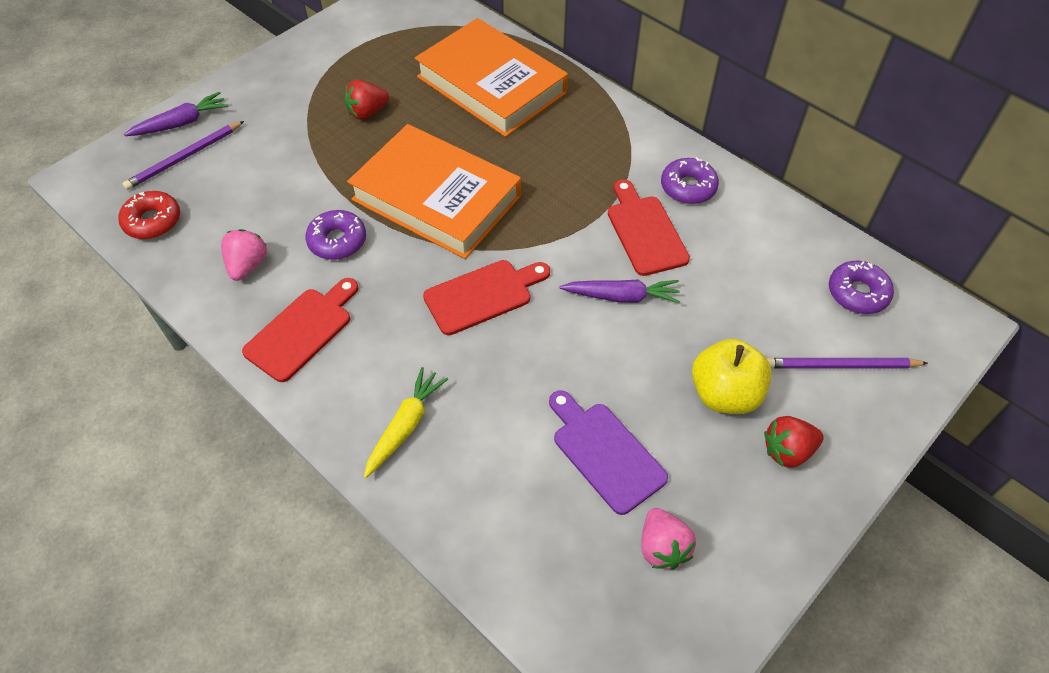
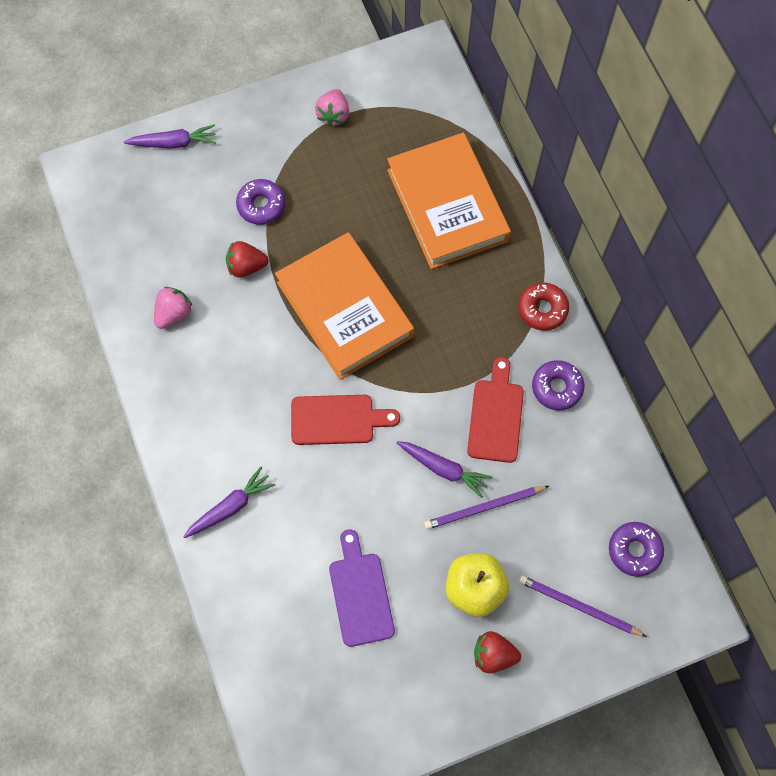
camera: 25 degrees right, 15 degrees up
red donut [118,191,180,239] -> red donut moved to [518,282,569,331]
purple pencil [122,121,244,190] -> purple pencil moved to [424,486,549,530]
red cutting board [242,278,358,382] -> none
purple donut [305,210,366,260] -> purple donut moved to [236,179,285,225]
red strawberry [344,80,389,120] -> red strawberry moved to [226,241,269,278]
yellow carrot [364,367,448,478] -> purple carrot [184,467,275,538]
pink strawberry [641,508,696,570] -> pink strawberry moved to [315,89,349,127]

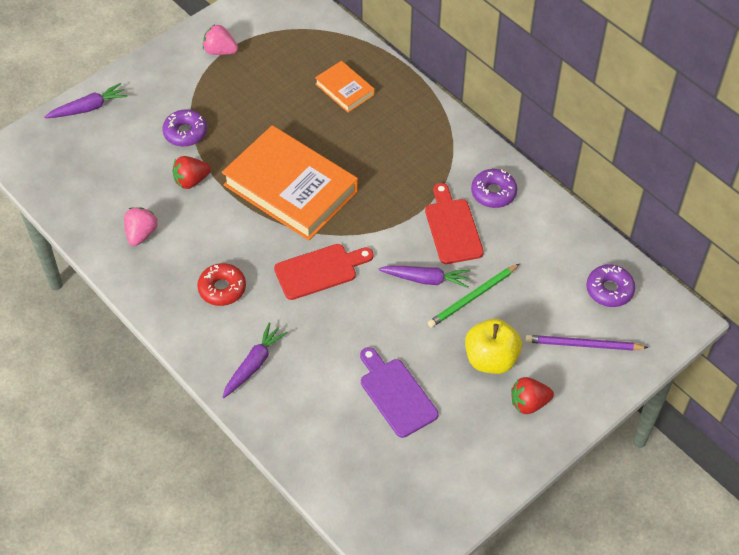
camera: 20 degrees left, 15 degrees down
pink strawberry [315,89,349,127] -> pink strawberry turned 120 degrees clockwise [203,24,238,55]
orange book [387,133,511,269] -> orange book [315,61,375,113], size x0.48
purple pencil [424,486,549,530] -> green pencil [428,264,519,328]
red donut [518,282,569,331] -> red donut moved to [197,263,246,306]

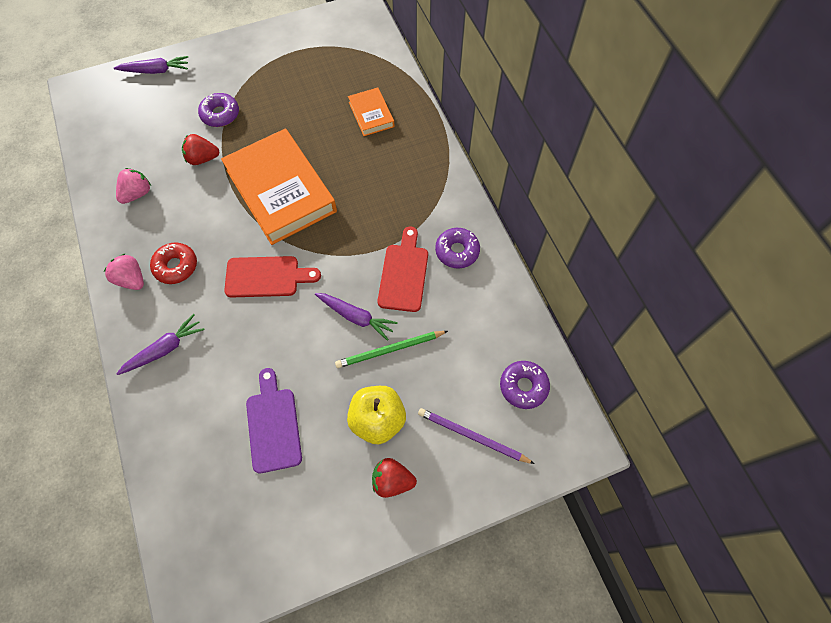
camera: 20 degrees right, 10 degrees up
pink strawberry [203,24,238,55] -> pink strawberry moved to [104,254,144,290]

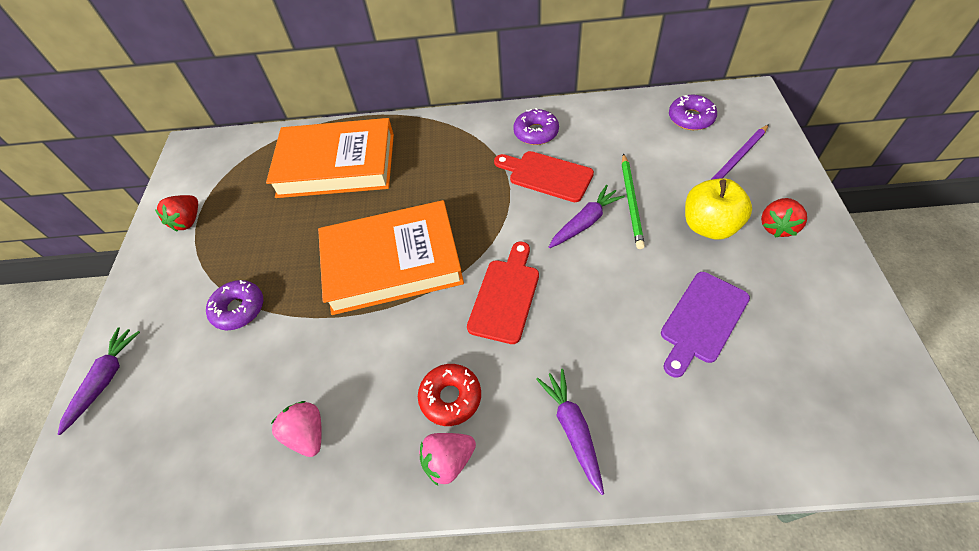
camera: 65 degrees left, 10 degrees down
red strawberry [182,134,220,165] -> red strawberry moved to [155,195,198,232]
purple cutting board [246,368,302,473] -> purple cutting board turned 60 degrees counterclockwise [661,272,750,377]
orange book [348,87,394,136] -> orange book [266,118,394,198], size x2.09

